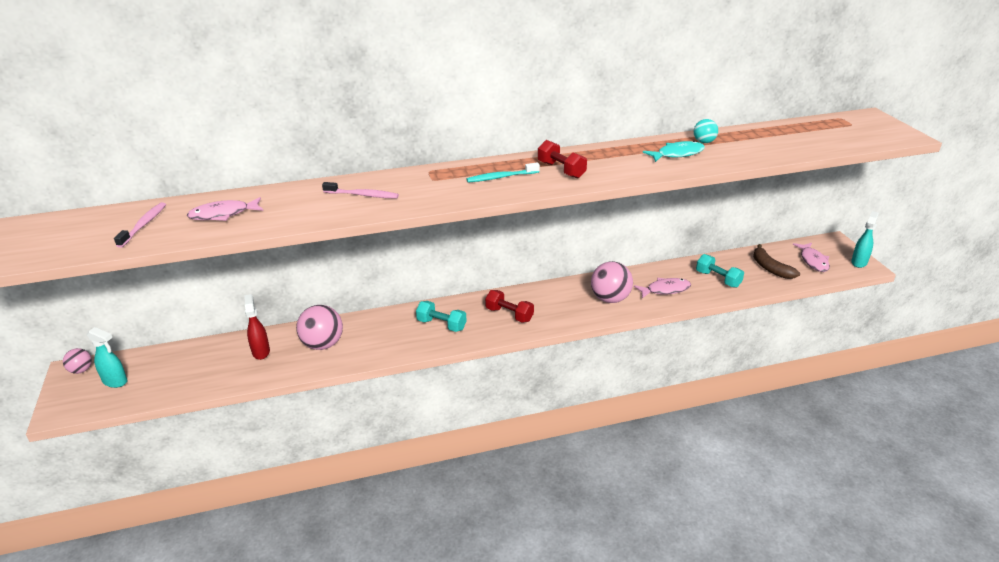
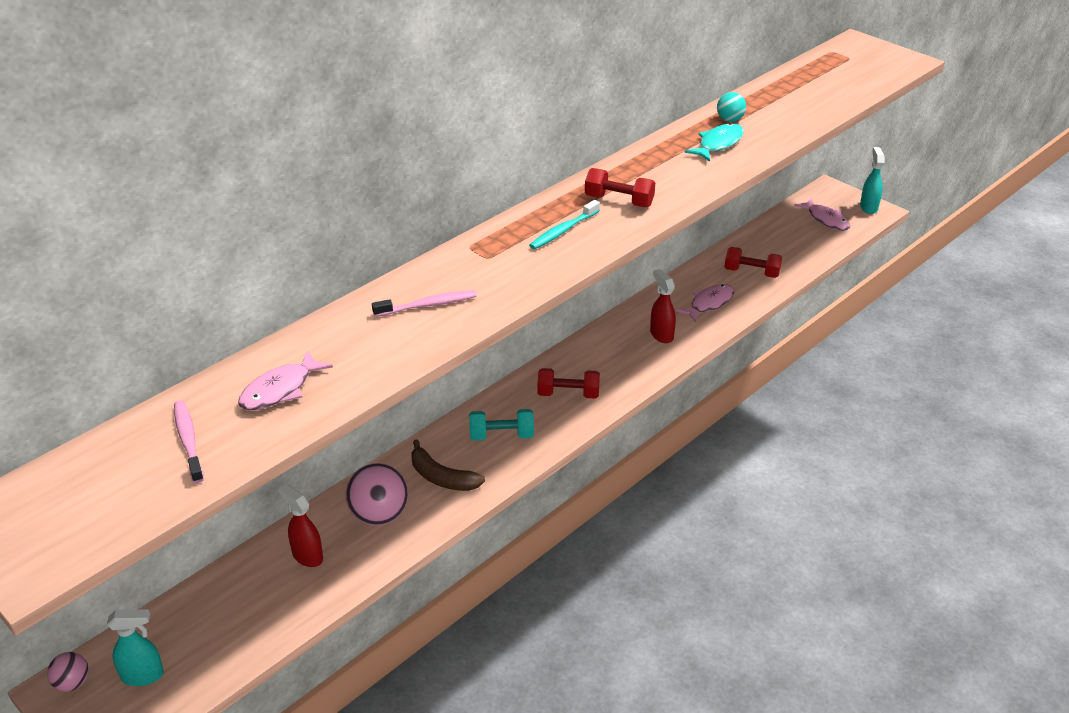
camera: 30 degrees left, 5 degrees up
pink ball [591,261,633,303] -> red spray bottle [650,269,676,343]
turquoise dumbbell [696,254,744,288] -> red dumbbell [724,247,782,278]
brown banana [753,244,800,279] -> brown banana moved to [411,439,485,491]

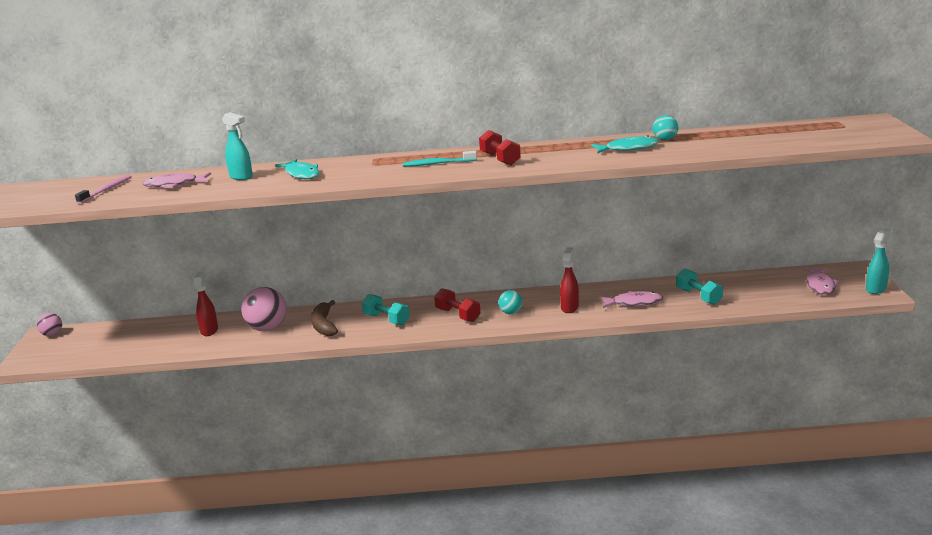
camera: 45 degrees right, 15 degrees down
turquoise spray bottle [107,609,164,686] -> turquoise spray bottle moved to [222,112,253,180]
pink toothbrush [372,290,477,317] -> turquoise fish [275,159,320,179]
red dumbbell [724,247,782,278] -> turquoise dumbbell [676,268,723,305]
none -> turquoise ball [499,290,523,314]

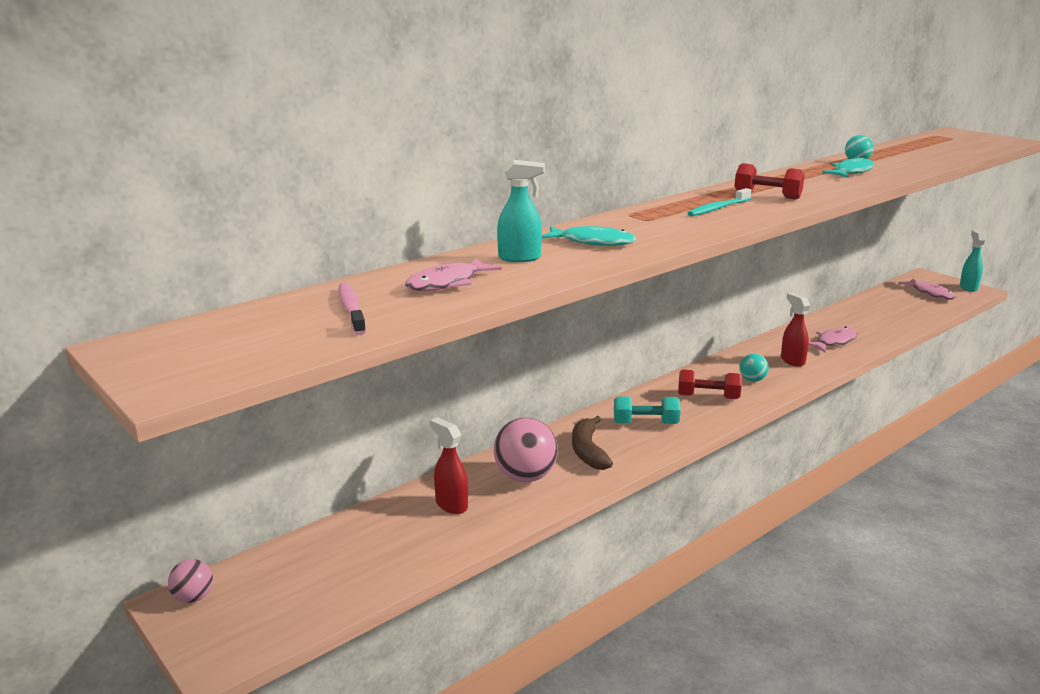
camera: 40 degrees left, 0 degrees up
brown banana [311,300,338,336] -> brown banana turned 45 degrees clockwise [572,416,613,470]
turquoise dumbbell [676,268,723,305] -> none

